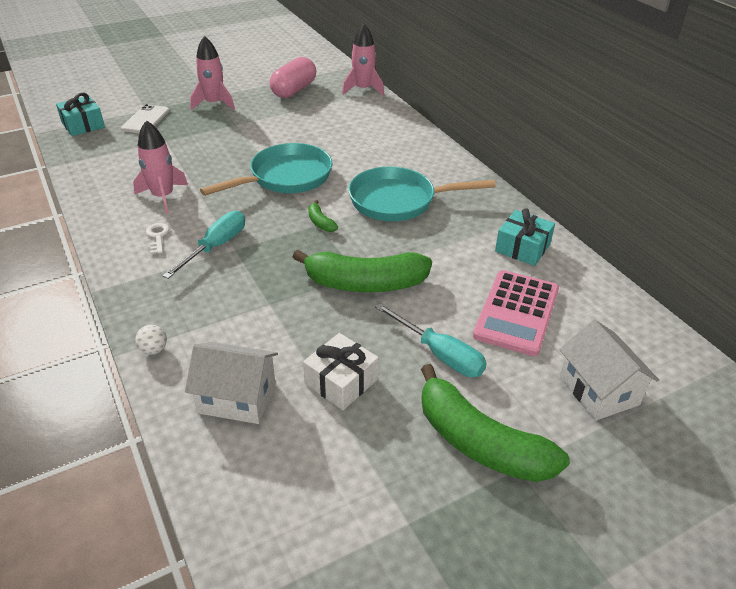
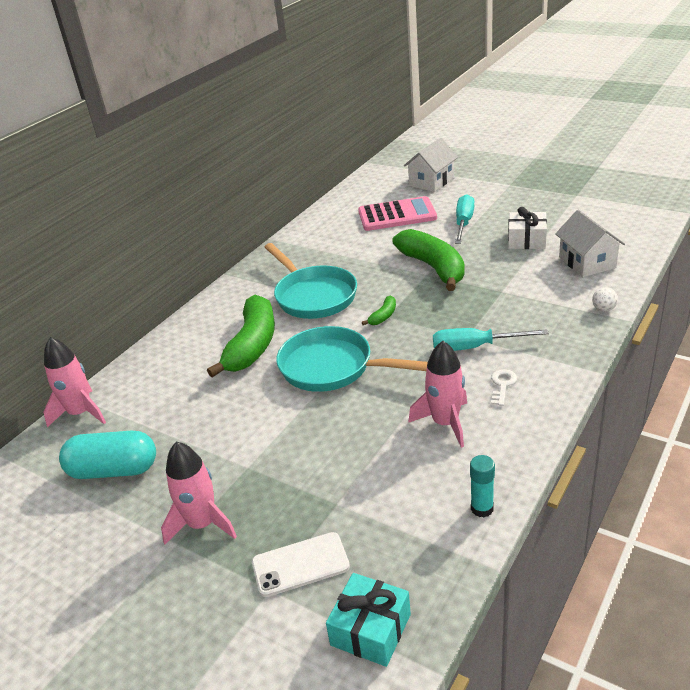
camera: 115 degrees left, 5 degrees down
white key [146,223,170,254] -> white key turned 150 degrees clockwise [491,369,517,406]
pink capsule [270,57,316,98] -> turquoise capsule [59,431,156,479]
green banana [421,364,569,482] -> green banana moved to [207,295,275,377]
turquoise gift [495,208,555,266] -> none
none -> turquoise glue stick [470,455,495,517]

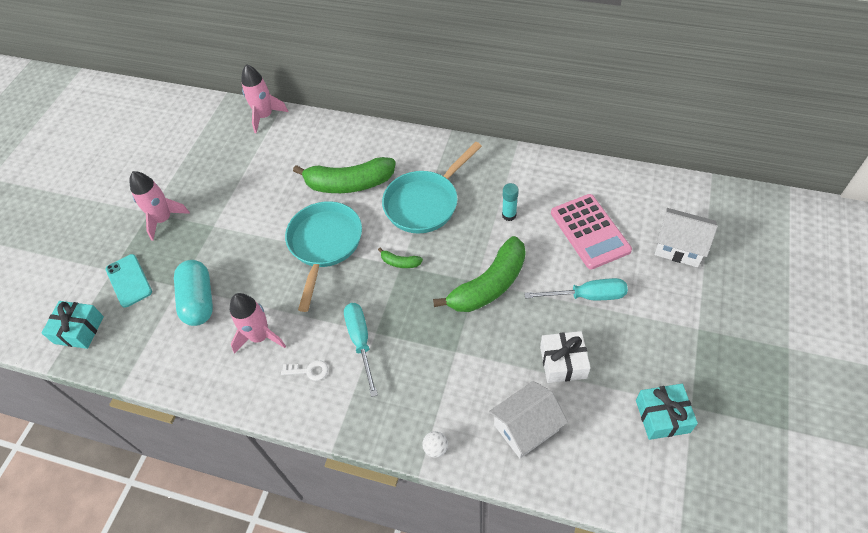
camera: 75 degrees right, 20 degrees up
turquoise capsule [59,431,156,479] -> turquoise capsule moved to [174,260,213,326]
white phone [252,532,350,597] -> turquoise phone [106,254,152,308]
turquoise glue stick [470,455,495,517] -> turquoise glue stick moved to [502,183,519,221]
none -> turquoise gift [636,384,698,440]

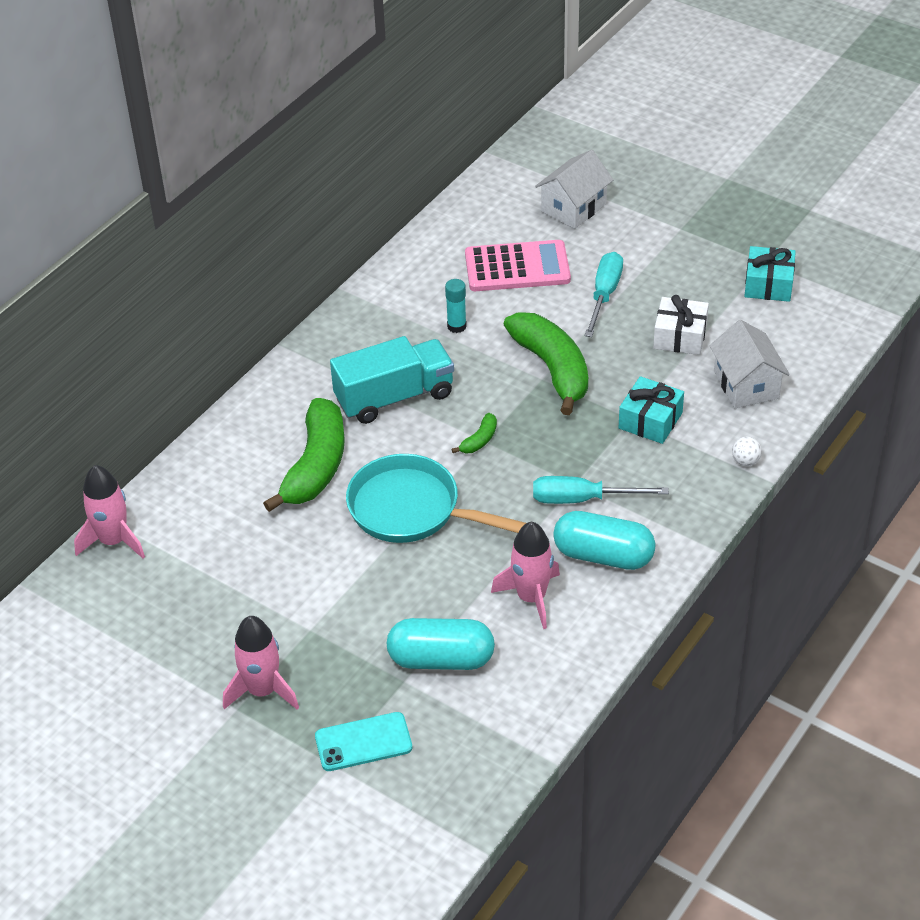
camera: 75 degrees left, 10 degrees down
turquoise gift [42,301,104,349] -> turquoise gift moved to [619,376,684,444]
white key [281,360,328,381] -> turquoise capsule [553,511,656,570]
turquoise pan [382,142,482,234] -> turquoise truck [330,336,454,424]

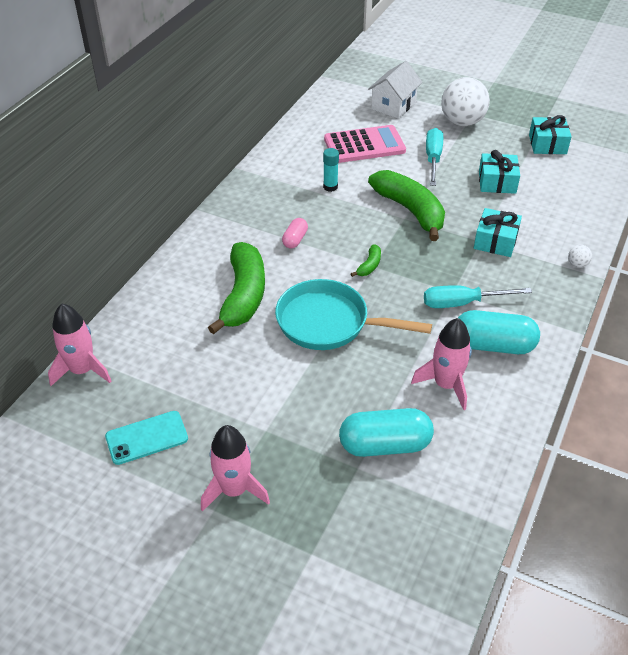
camera: 10 degrees left, 0 degrees up
turquoise phone [315,712,412,771] -> turquoise phone moved to [105,411,188,465]
turquoise truck [330,336,454,424] -> pink capsule [282,218,308,249]
white gift [653,295,709,355] -> turquoise gift [479,150,520,194]
white house [710,320,790,409] -> none
none -> white ball [441,77,490,126]

